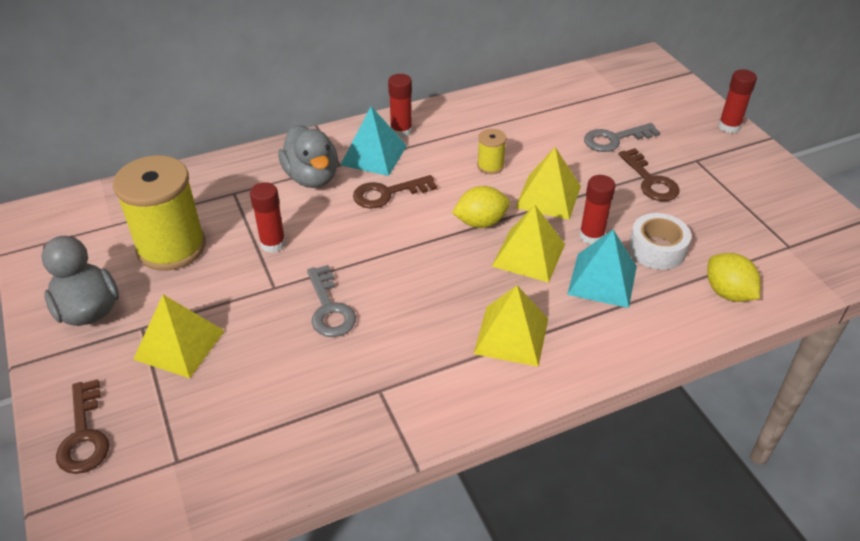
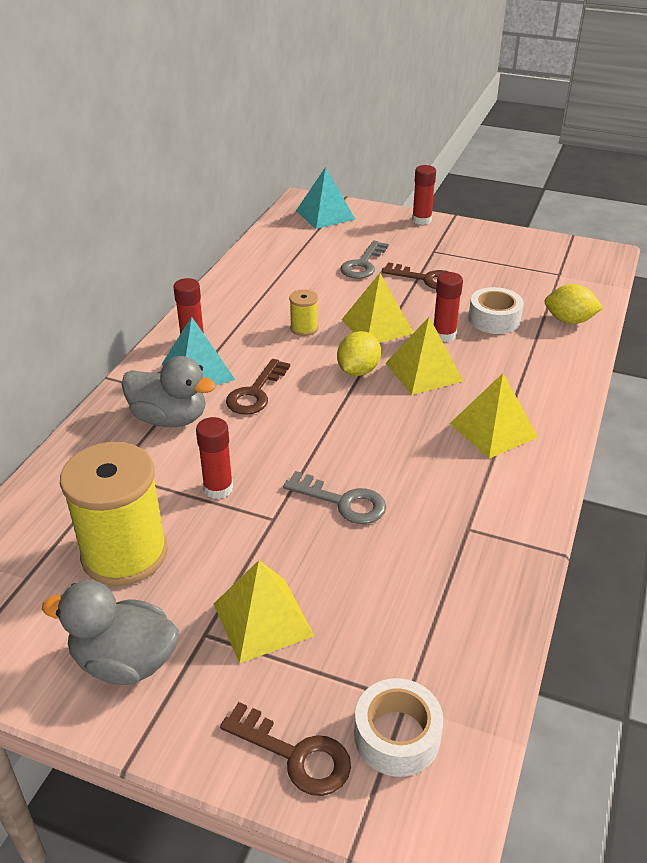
camera: 45 degrees left, 5 degrees down
turquoise pyramid [567,230,637,308] -> turquoise pyramid moved to [296,167,355,229]
none -> white tape [354,678,443,777]

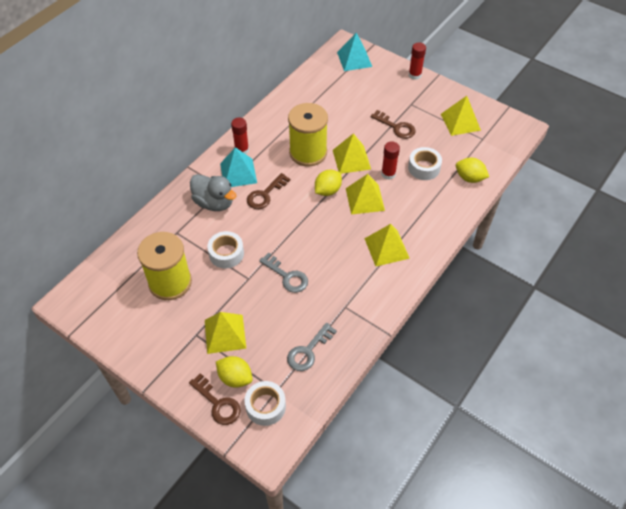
camera: 15 degrees right, 15 degrees up
grey duck [42,580,179,685] -> none
red glue stick [196,417,233,499] -> white tape [207,231,244,268]
yellow spool [289,289,318,336] -> yellow spool [288,103,328,166], size x2.25
grey key [341,241,389,279] -> grey key moved to [287,323,337,371]
none -> yellow lemon [216,356,253,388]
none -> yellow pyramid [441,96,481,136]

